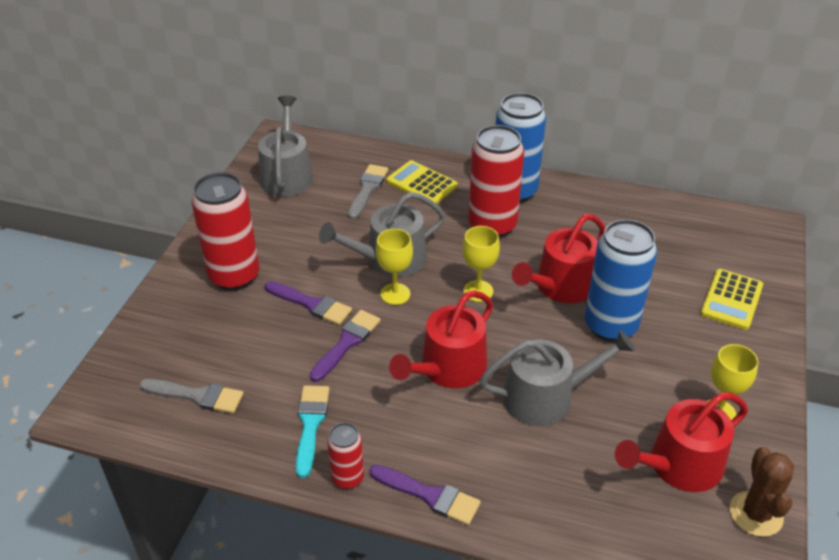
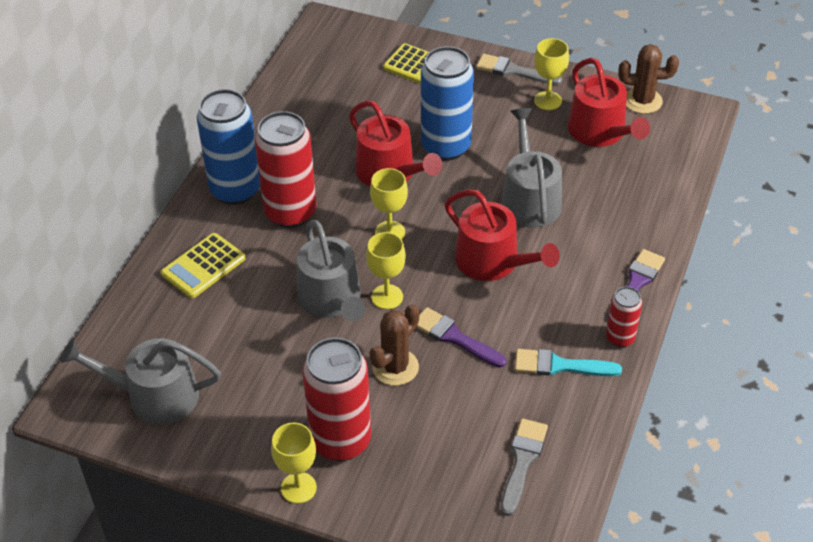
camera: 85 degrees left, 5 degrees up
purple brush [265,281,352,325] -> brown cactus [369,304,420,386]
grey brush [348,164,388,219] -> grey brush moved to [476,54,562,85]
none -> yellow goblet [271,423,317,504]

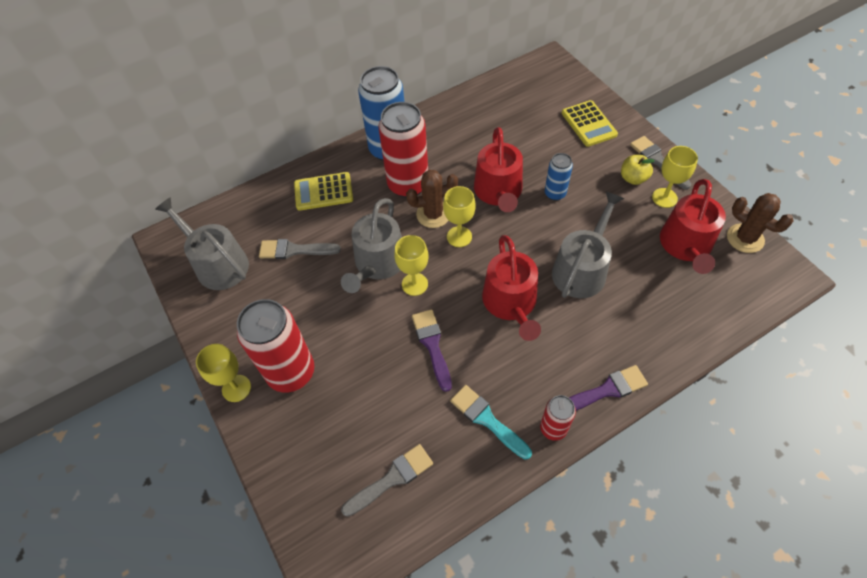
camera: 40 degrees right, 10 degrees up
brown cactus [369,304,420,386] -> brown cactus moved to [406,170,458,228]
blue can [421,46,474,161] -> blue can [545,153,573,201], size x0.52
none -> grey brush [259,239,341,259]
none -> yellow apple [621,155,655,185]

